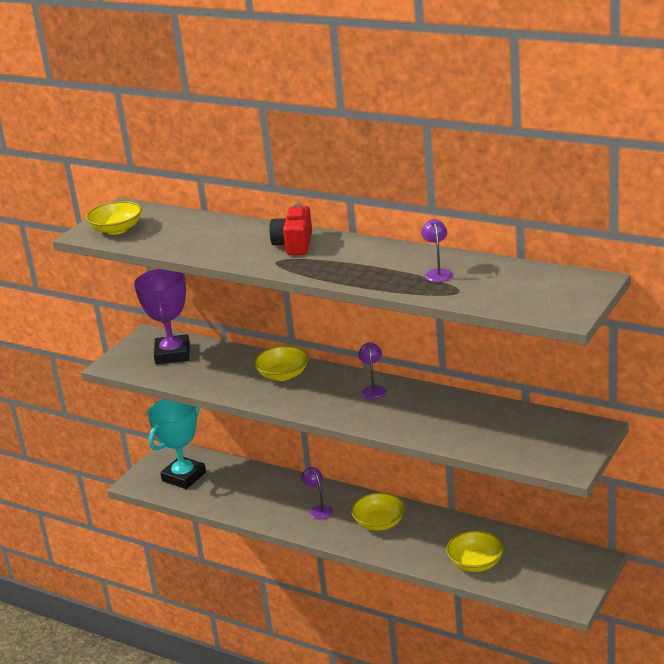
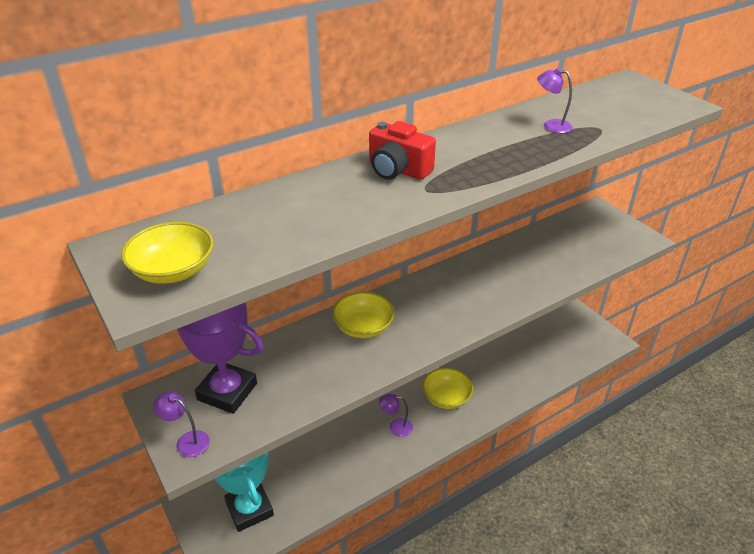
camera: 65 degrees left, 10 degrees up
purple lamp [358,342,386,400] -> purple lamp moved to [153,391,210,457]
yellow bowl [446,531,504,572] -> none

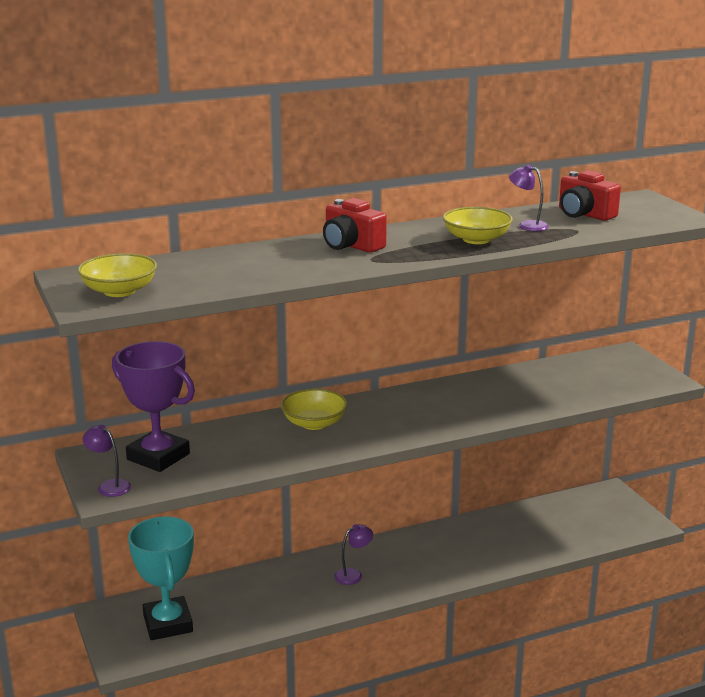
camera: 10 degrees right, 15 degrees down
purple lamp [379,394,413,437] -> purple lamp turned 135 degrees clockwise [334,524,373,585]
yellow bowl [422,368,473,409] -> yellow bowl moved to [443,207,513,244]
none -> red camera [559,170,621,221]

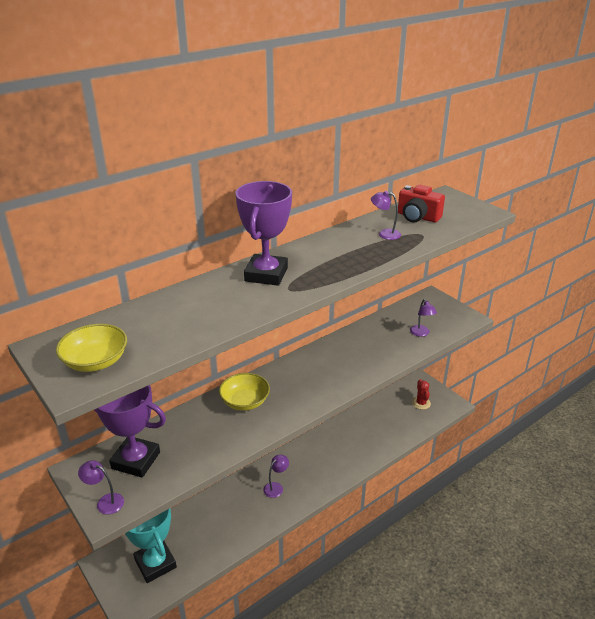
camera: 15 degrees left, 10 degrees up
red camera [323,198,387,253] -> purple trophy [235,181,292,286]
yellow bowl [443,207,513,244] -> none
none -> purple lamp [410,299,437,337]
none -> red cactus [412,379,431,410]

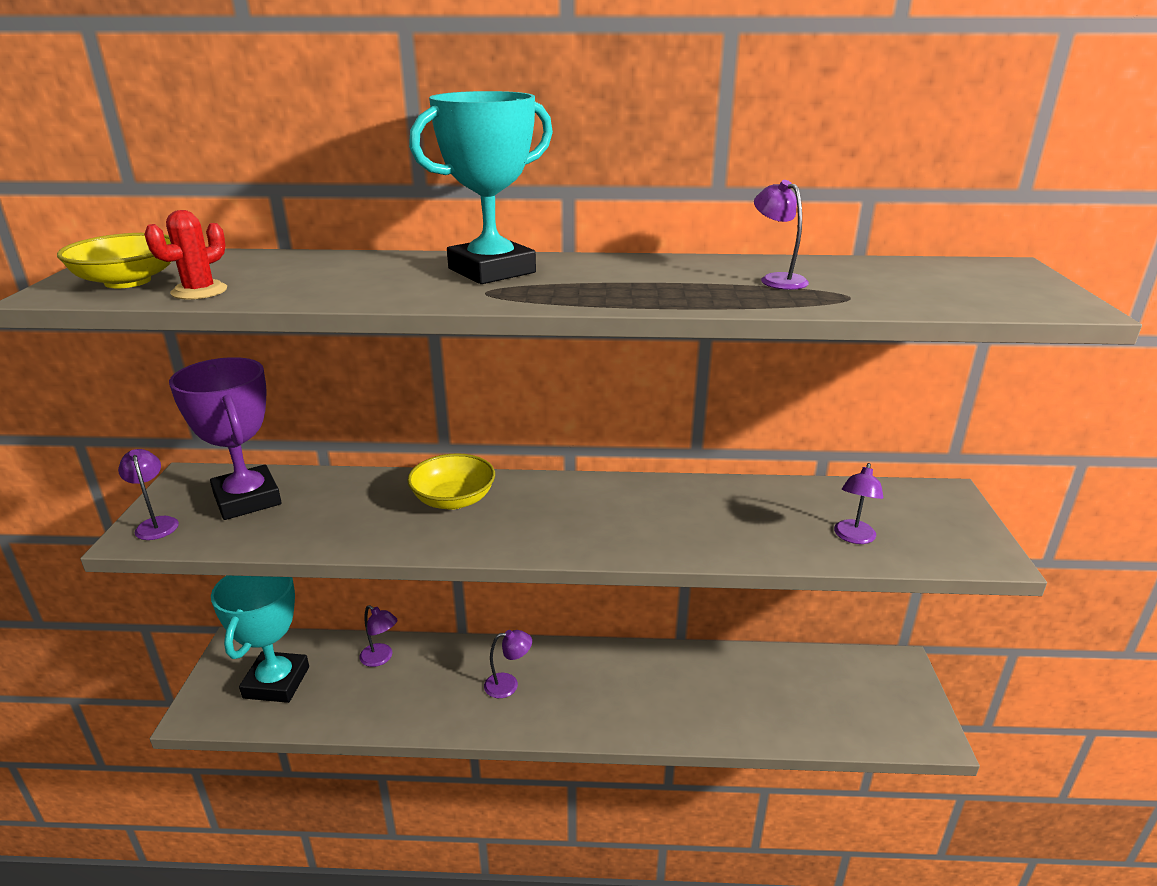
camera: 40 degrees right, 5 degrees down
purple trophy [235,181,292,286] -> turquoise trophy [409,91,553,284]
red camera [398,184,445,223] -> none
red cactus [412,379,431,410] -> red cactus moved to [144,210,227,300]
none -> purple lamp [359,605,398,667]

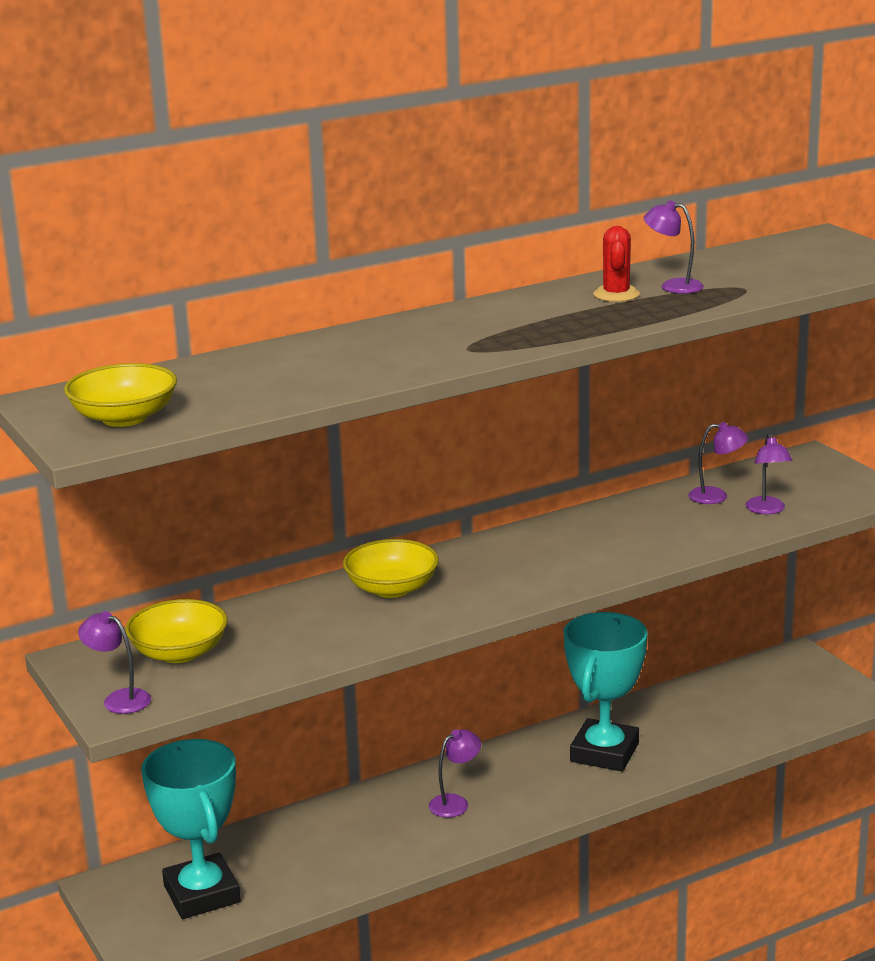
camera: 30 degrees left, 5 degrees down
red cactus [144,210,227,300] -> red cactus moved to [593,226,640,302]
purple trophy [169,357,282,520] -> yellow bowl [125,599,228,663]
purple lamp [359,605,398,667] -> purple lamp moved to [688,422,748,504]
turquoise trophy [409,91,553,284] -> turquoise trophy moved to [564,612,648,771]

